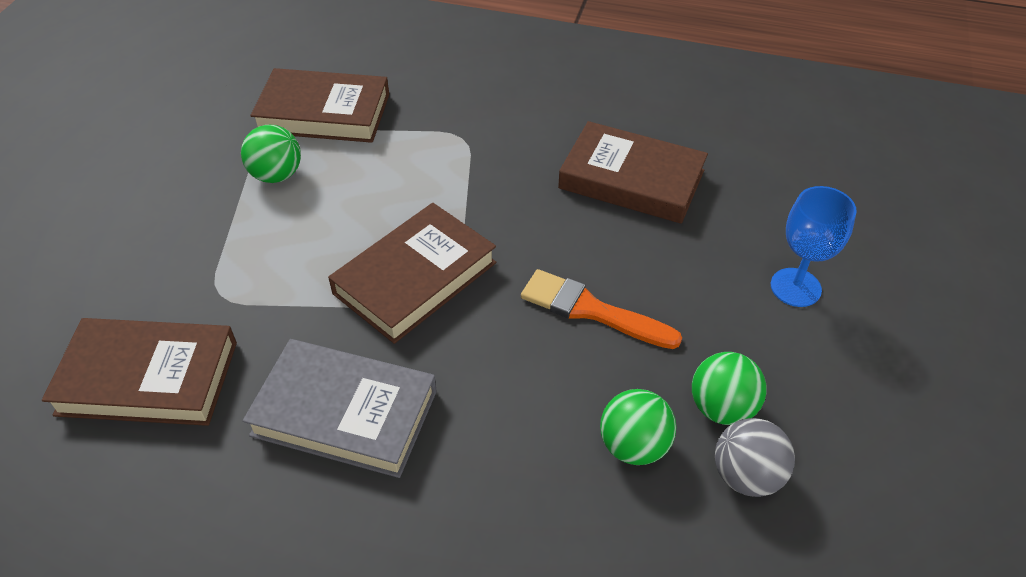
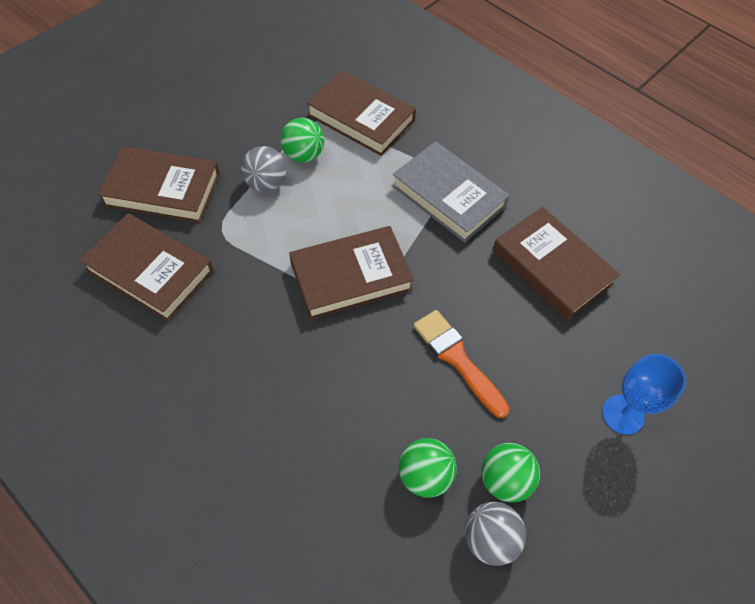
camera: 25 degrees right, 10 degrees up
grey book [243,339,437,478] -> grey book moved to [392,141,510,243]
none -> brown book [97,146,220,223]
none -> grey ball [241,146,287,192]

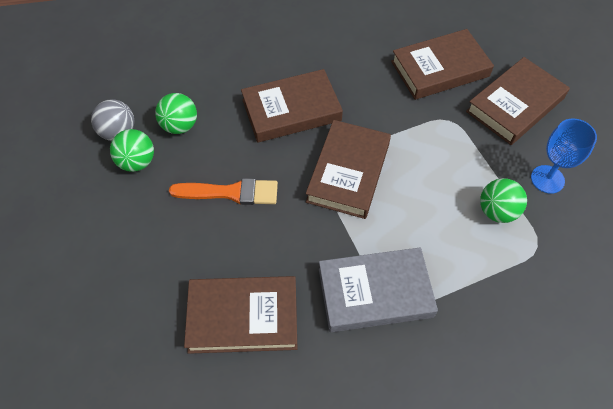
camera: 130 degrees right, 0 degrees up
grey ball [241,146,287,192] -> none
brown book [306,70,416,156] -> brown book moved to [241,69,343,143]
blue goblet [602,354,686,435] -> blue goblet moved to [531,119,597,194]

